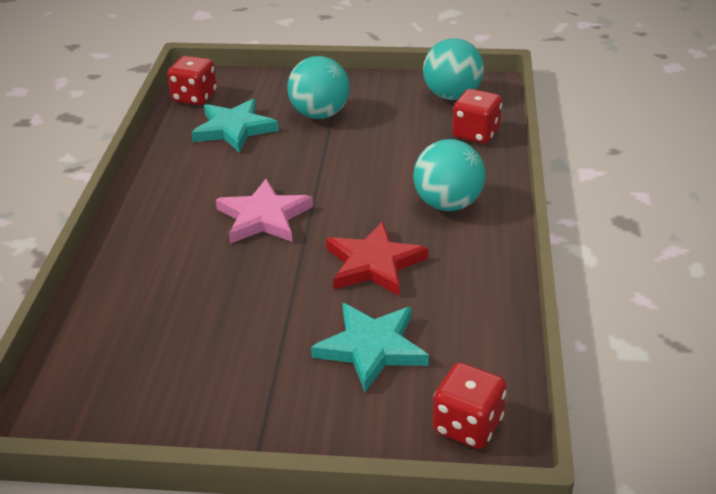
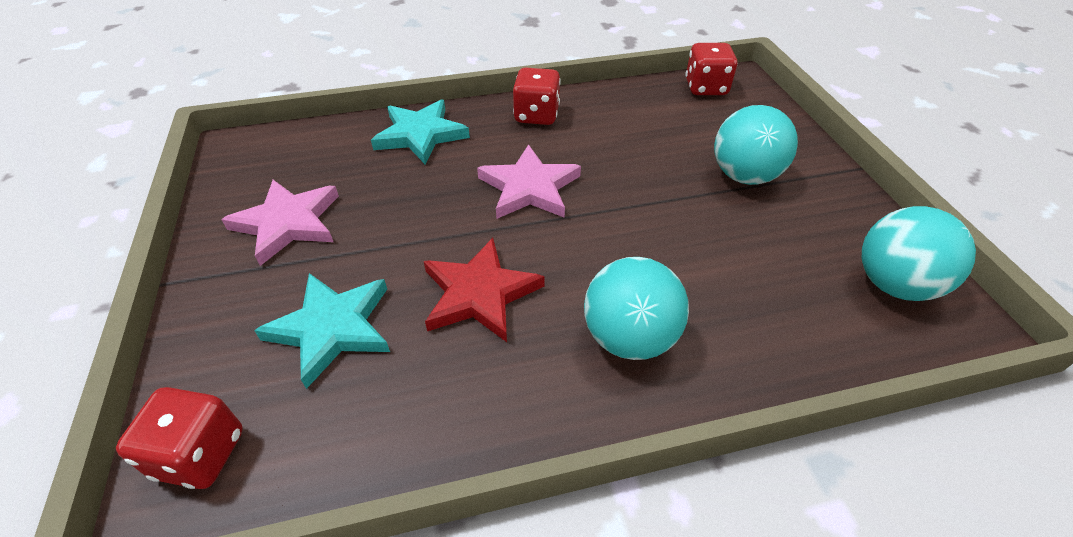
camera: 70 degrees right, 10 degrees up
turquoise star [191,99,279,152] -> turquoise star moved to [371,99,470,165]
red dice [452,89,502,144] -> red dice moved to [513,68,561,125]
none -> pink star [221,180,339,266]

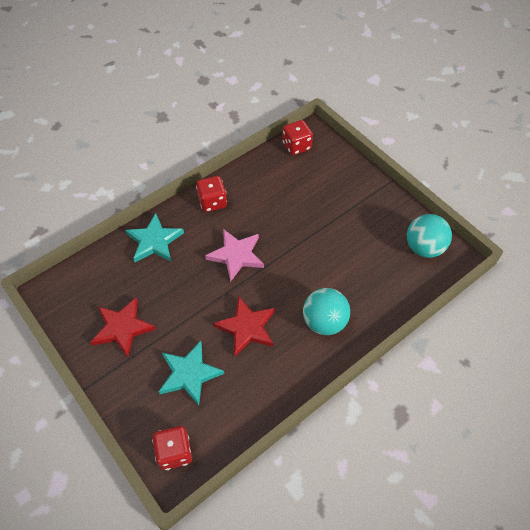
camera: 25 degrees left, 10 degrees up
pink star [221,180,339,266] -> red star [90,298,156,357]
turquoise ball [714,105,798,185] -> none

